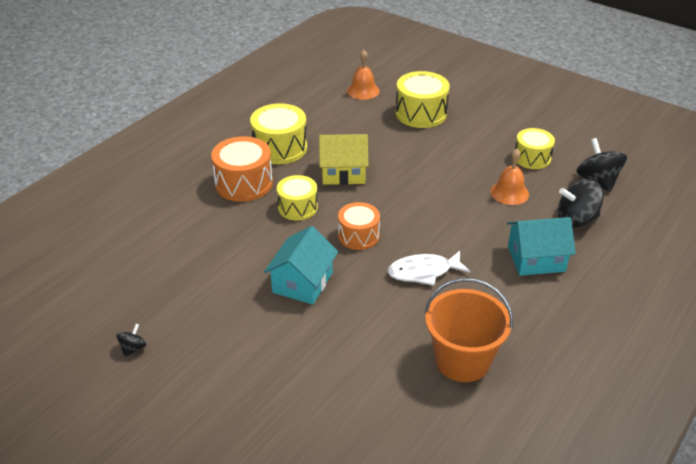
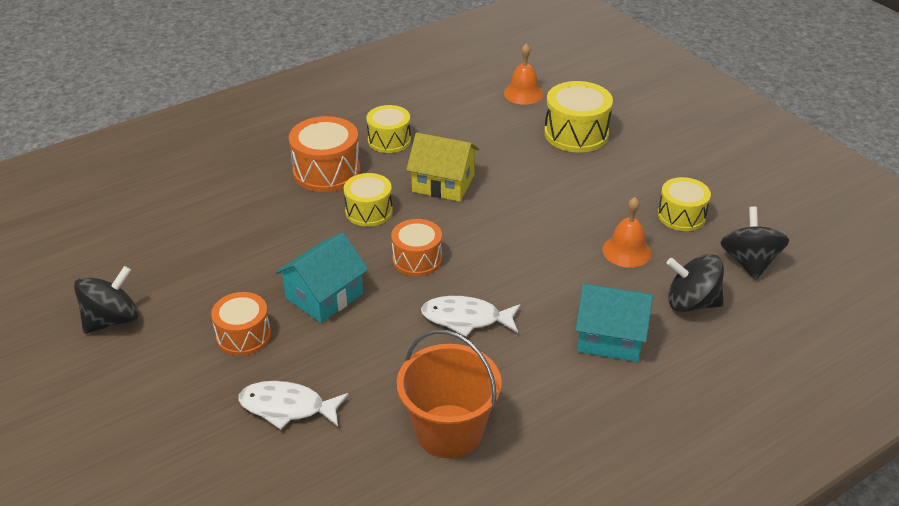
camera: 20 degrees right, 0 degrees up
black spinning top [116,324,146,357] -> black spinning top [74,266,139,334], size x2.02
yellow drum [250,103,307,164] -> yellow drum [366,105,411,153], size x0.67
none -> orange drum [211,292,271,356]
none -> white fish [238,381,349,430]

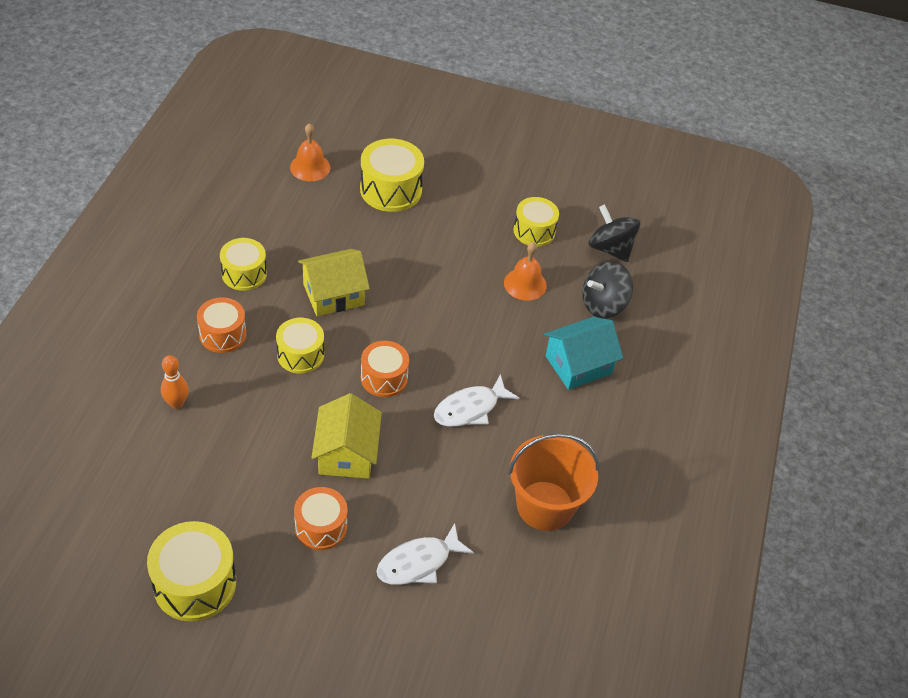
camera: 45 degrees left, 10 degrees up
black spinning top [74,266,139,334] -> yellow drum [147,521,236,622]
turquoise house [275,233,368,323] -> yellow house [311,393,382,479]
orange drum [289,116,361,192] -> orange drum [197,297,247,353], size x0.67
none -> orange bowling pin [161,355,189,409]

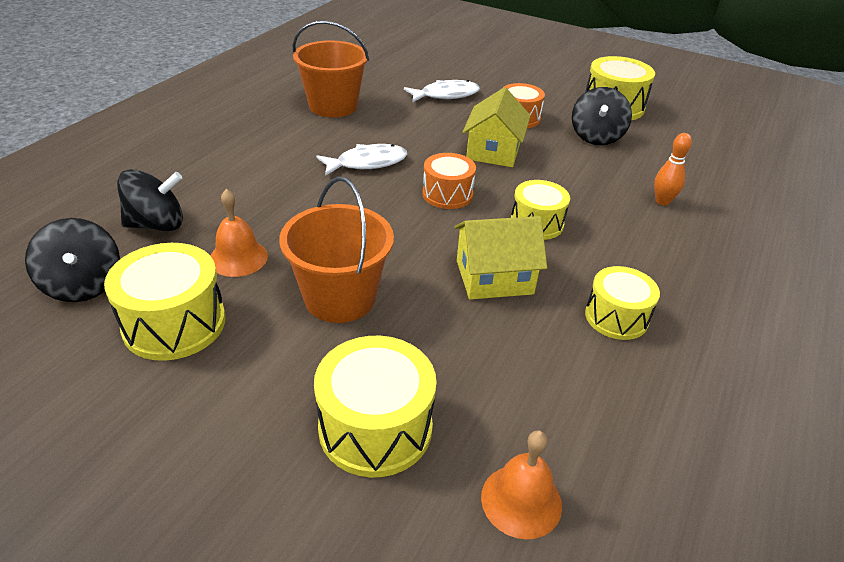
camera: 165 degrees left, 10 degrees down
orange drum [197,297,247,353] -> none
yellow drum [514,197,559,247] -> yellow drum [104,243,226,361], size x1.50
turquoise house [544,317,623,390] -> none
none -> orange bucket [279,176,394,323]
none -> black spinning top [572,87,632,145]

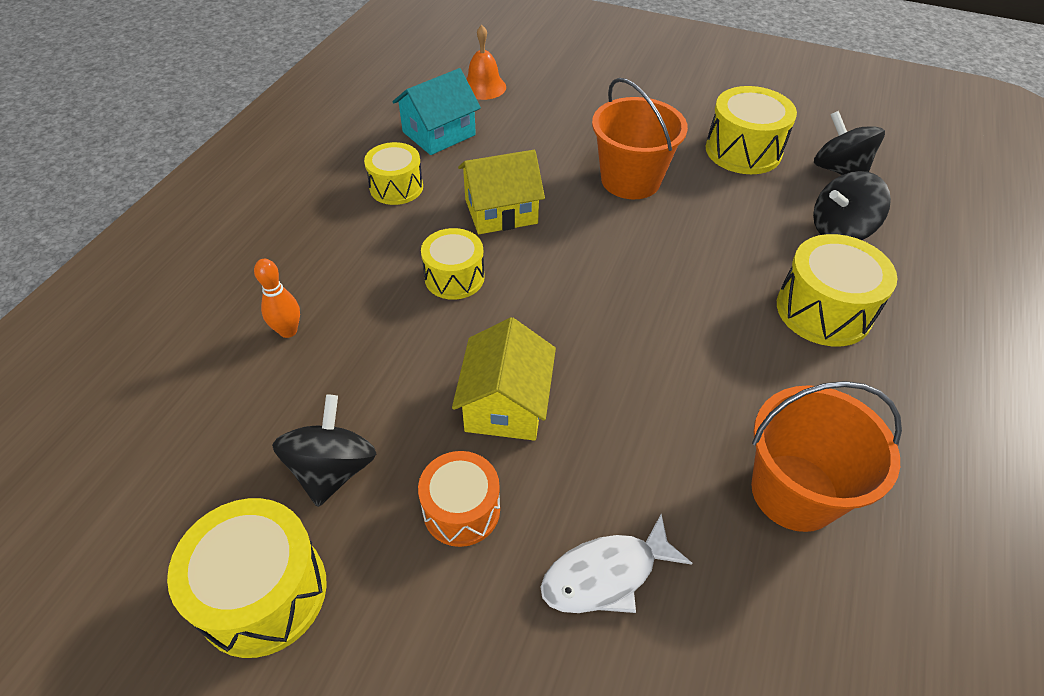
camera: 175 degrees right, 10 degrees up
orange bell [210,189,268,277] -> none
yellow drum [314,336,437,477] -> yellow drum moved to [777,234,898,347]
white fish [316,144,407,176] -> none
orange drum [422,153,476,209] -> none
none -> turquoise house [392,68,481,155]

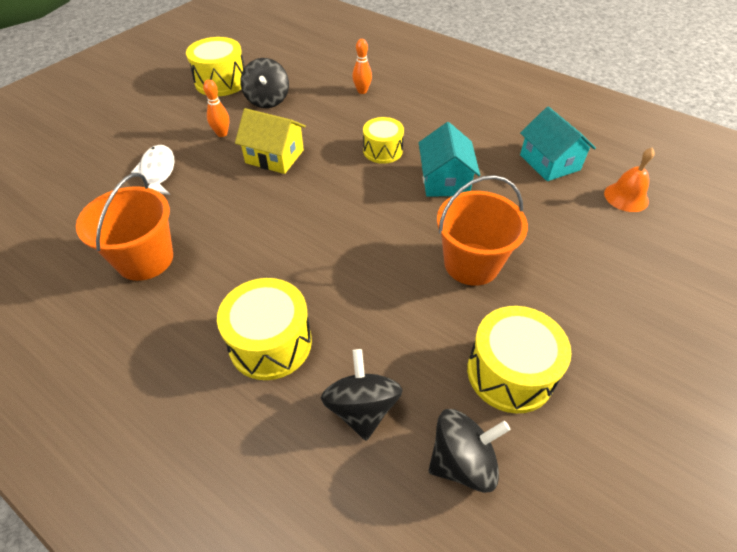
camera: 105 degrees right, 0 degrees up
black spinning top [272,395,376,507] -> black spinning top turned 60 degrees clockwise [241,58,289,108]
yellow drum [364,142,423,205] -> none
orange drum [418,451,500,547] -> orange bowling pin [203,80,229,137]
yellow house [458,150,545,234] -> turquoise house [419,122,480,197]

